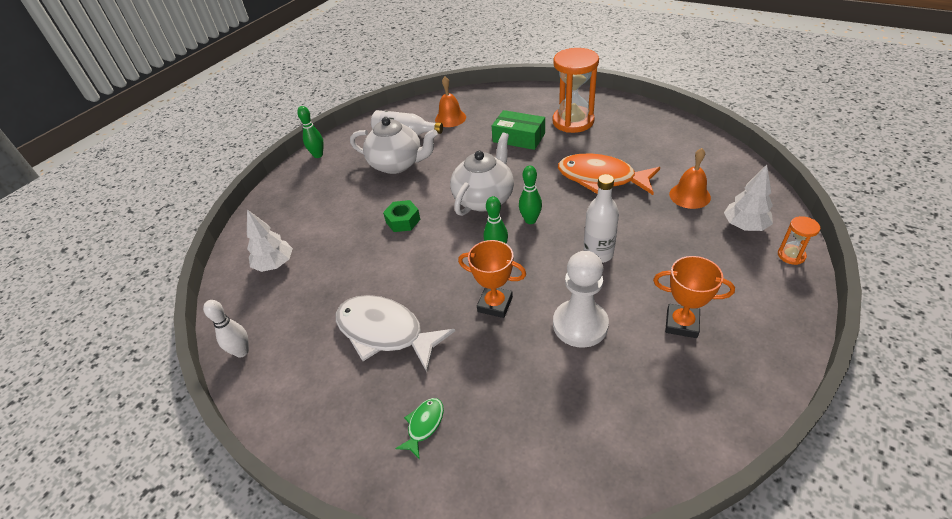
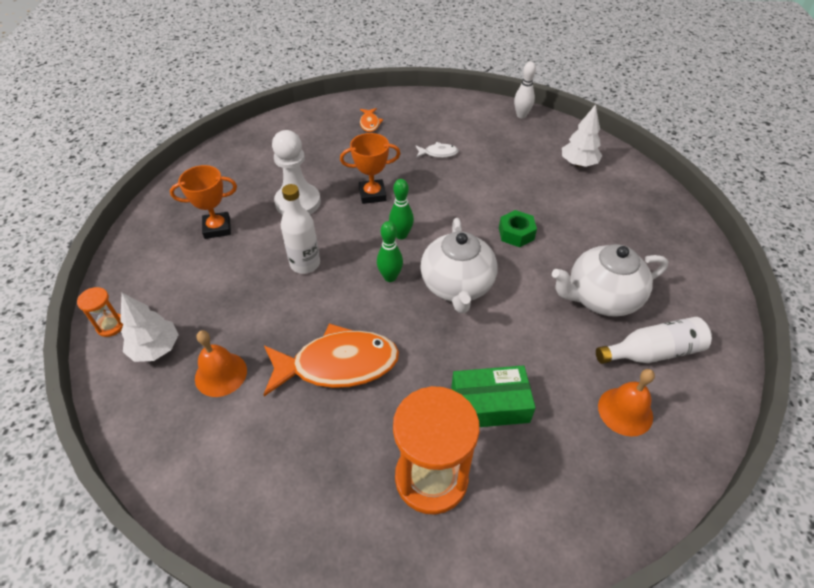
camera: 145 degrees right, 5 degrees up
green bowling pin [297,106,324,158] -> none
white fish [336,295,455,372] -> white fish [416,142,459,158], size x0.44
green fish [395,398,444,459] -> orange fish [360,108,383,132]

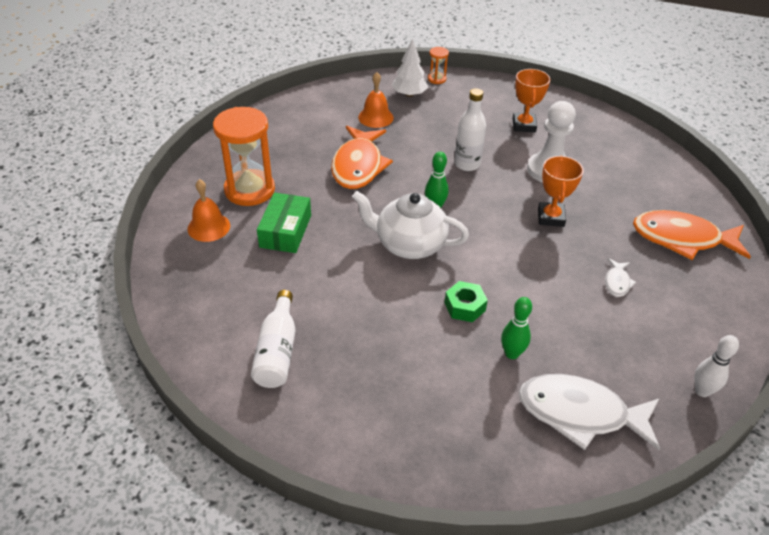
camera: 105 degrees right, 5 degrees down
orange fish [360,108,383,132] -> orange fish [633,210,751,260], size x2.25
green bowling pin [389,179,414,240] -> green bowling pin moved to [501,297,532,359]
white teapot [552,244,668,317] -> none
white tree [562,104,602,167] -> white fish [519,374,660,450]
orange bell [598,369,655,437] -> orange bell moved to [188,179,230,242]

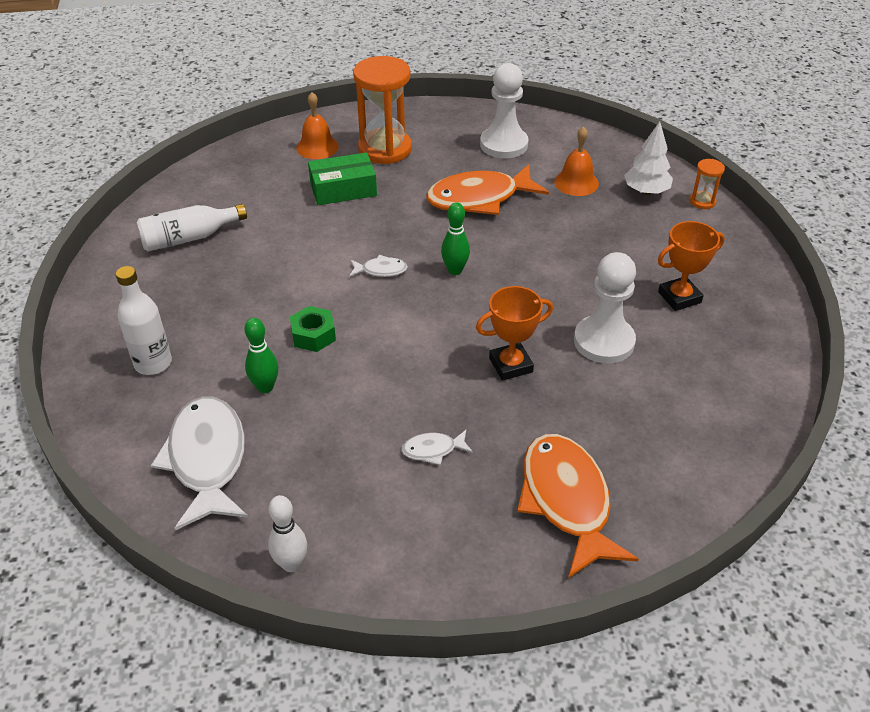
camera: 65 degrees right, 0 degrees up
white teapot [352,191,469,259] -> white fish [349,255,408,277]
white bottle [454,88,486,171] -> white bottle moved to [116,266,172,375]
none -> white pawn [480,63,529,158]

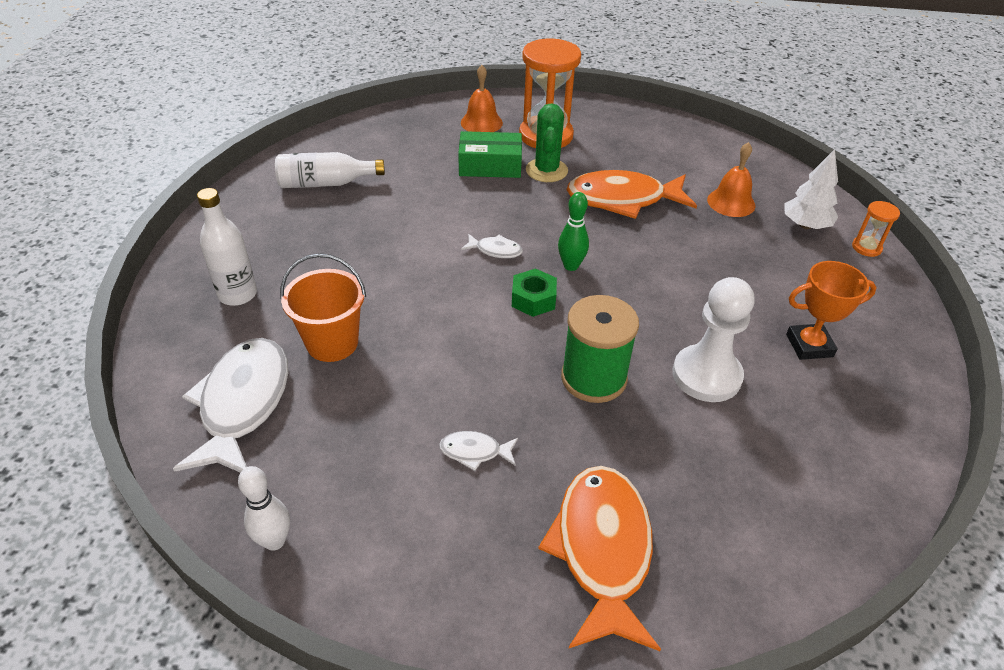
camera: 15 degrees right, 0 degrees up
green bowling pin [245,318,278,393] -> orange bucket [280,253,366,362]
green nut [290,306,336,352] -> green nut moved to [512,268,557,317]
orange trophy [476,286,553,381] -> green spool [561,295,639,403]
white pawn [480,63,529,158] -> none
none -> green cactus [526,103,568,182]

